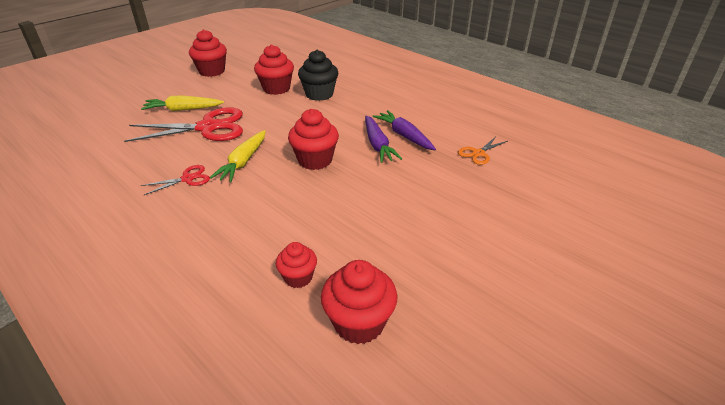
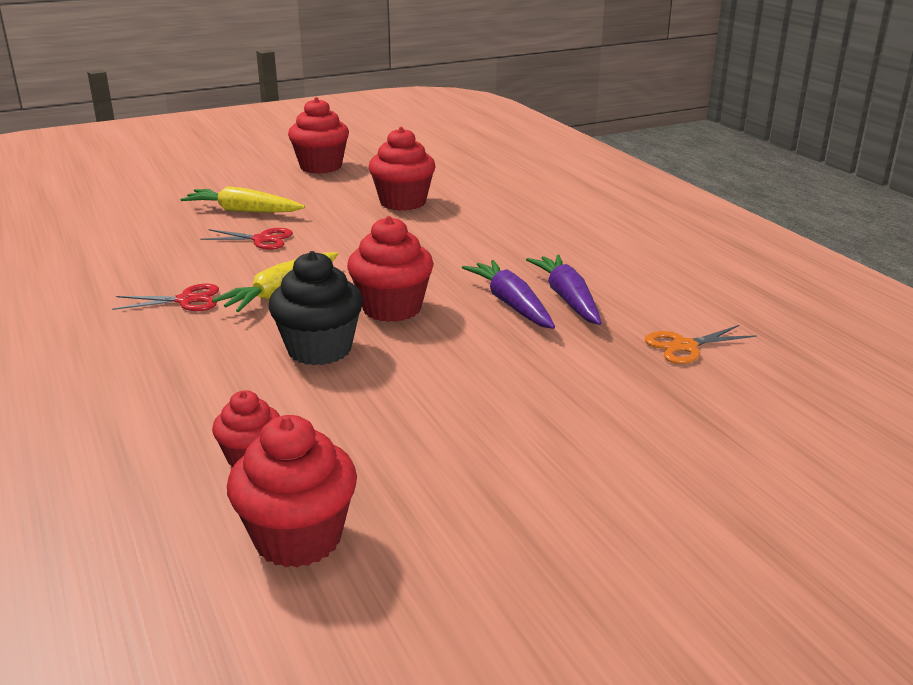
camera: 20 degrees right, 10 degrees down
red scissors [124,107,243,142] -> red scissors [200,228,293,250], size x0.48
black cupcake [298,50,338,101] -> black cupcake moved to [268,251,363,365]
purple carrot [365,116,402,163] -> purple carrot turned 150 degrees clockwise [462,260,555,329]

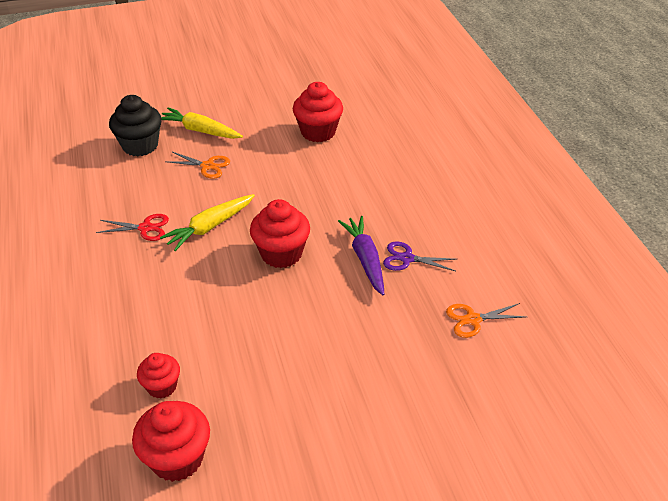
camera: 10 degrees right, 15 degrees up
red scissors [200,228,293,250] -> orange scissors [165,152,230,179]
black cupcake [268,251,363,365] -> black cupcake moved to [109,95,162,156]
red cupcake [288,97,349,174] -> none
purple carrot [526,255,602,325] -> purple scissors [383,241,457,271]

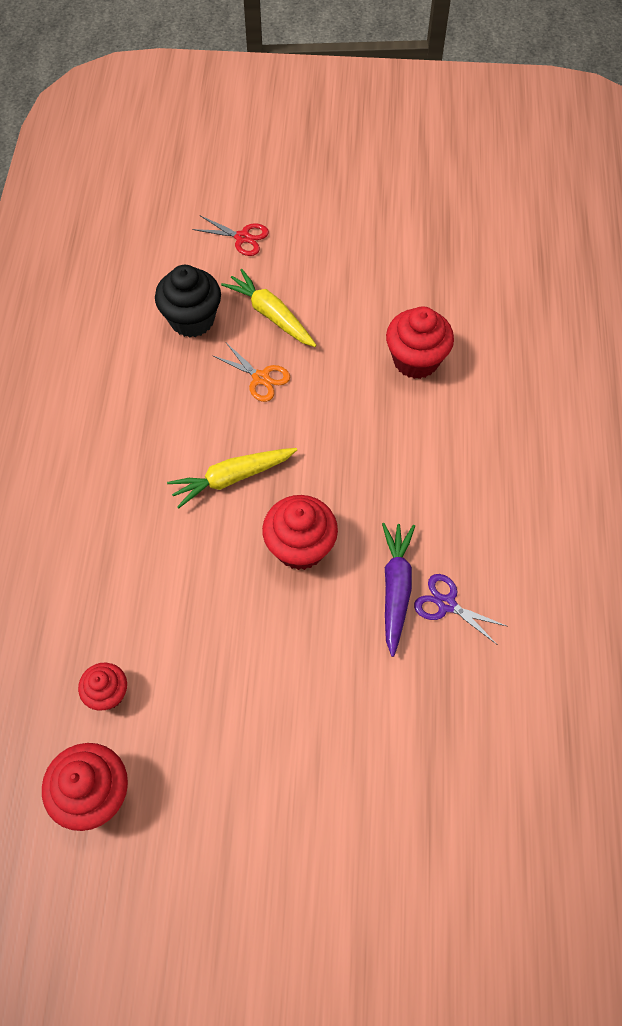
camera: 20 degrees right, 20 degrees up
red scissors [96,214,169,241] -> red scissors moved to [192,215,269,256]
orange scissors [446,303,526,338] -> none

